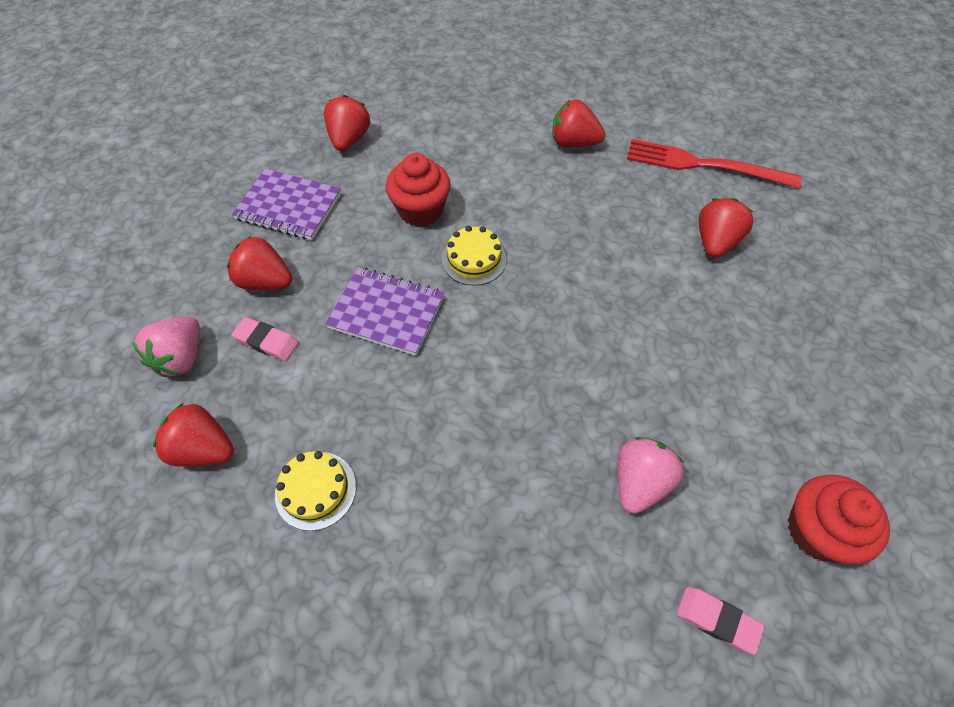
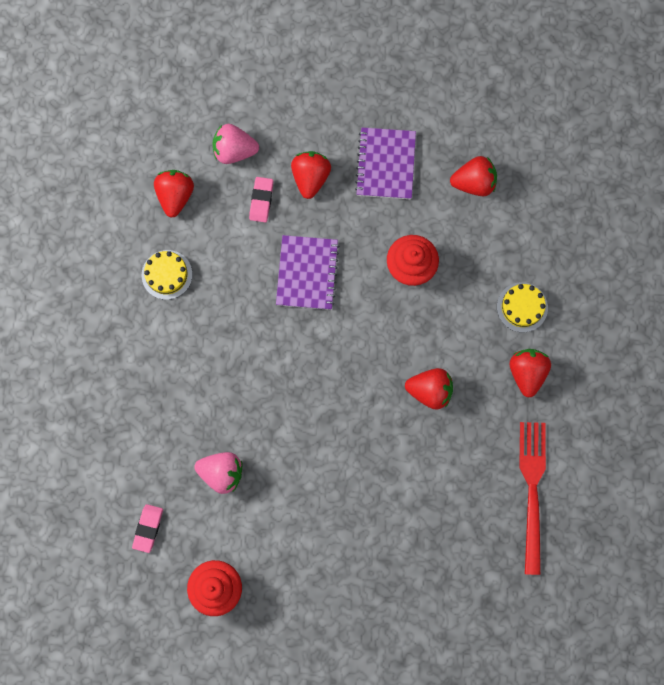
camera: 75 degrees right, 20 degrees up
yellow cake [442,226,507,286] -> yellow cake moved to [497,282,548,332]
red strawberry [699,198,754,258] -> red strawberry moved to [405,368,453,410]

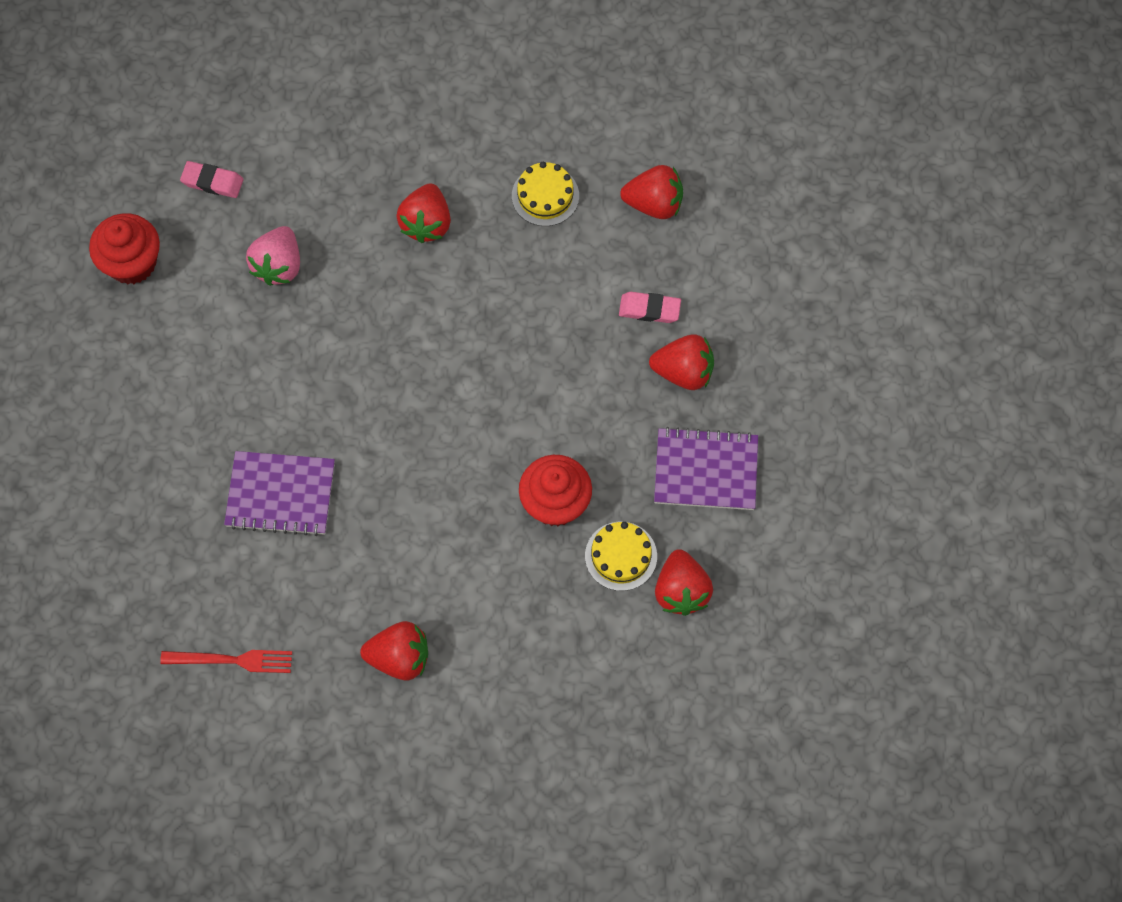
camera: 90 degrees right, 10 degrees down
pink strawberry [212,124,259,164] -> none
purple notebook [276,235,340,310] -> purple notebook moved to [224,451,335,536]
red strawberry [405,368,453,410] -> red strawberry moved to [396,184,451,243]
yellow cake [497,282,548,332] -> yellow cake moved to [585,522,657,591]
red fork [520,422,546,575] -> red fork [160,650,292,673], size x0.62

